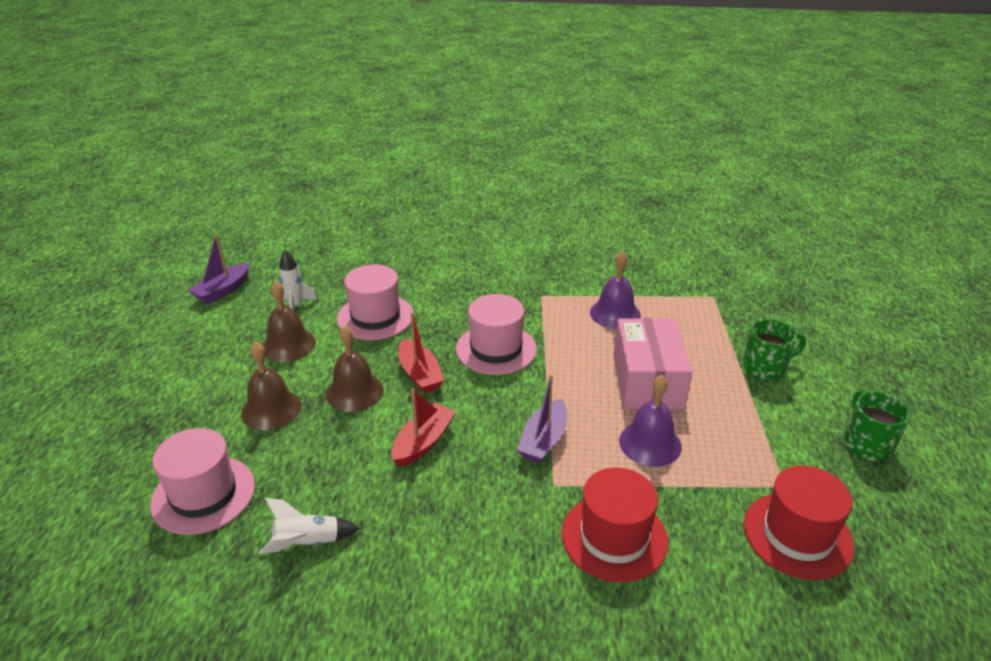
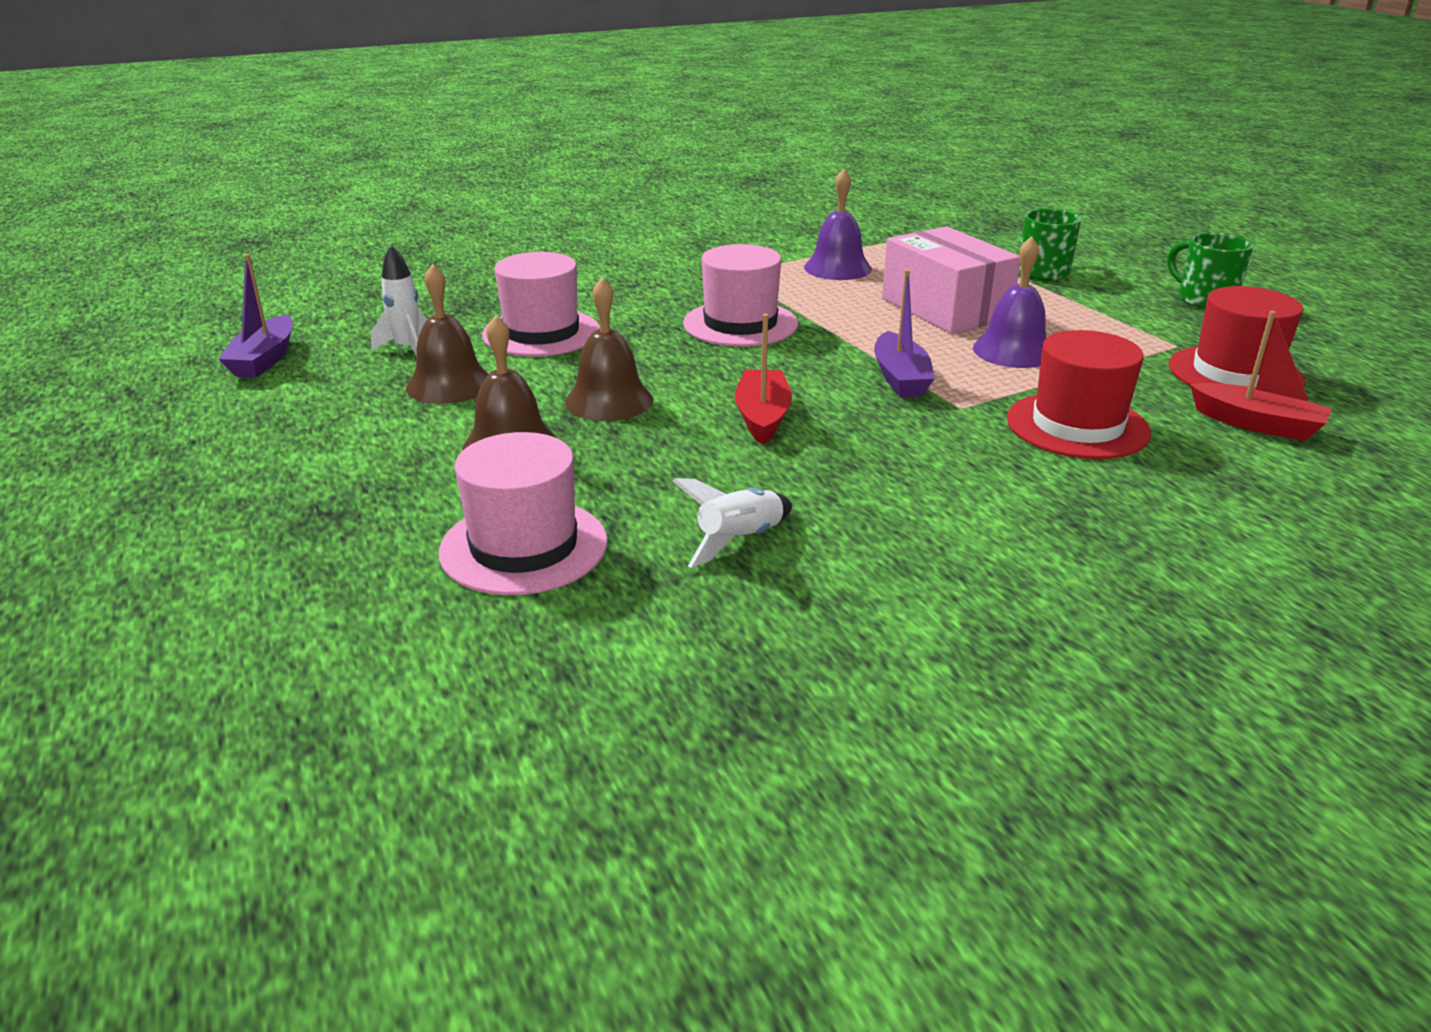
camera: 30 degrees left, 5 degrees down
red boat [399,312,444,393] -> red boat moved to [1190,311,1332,441]

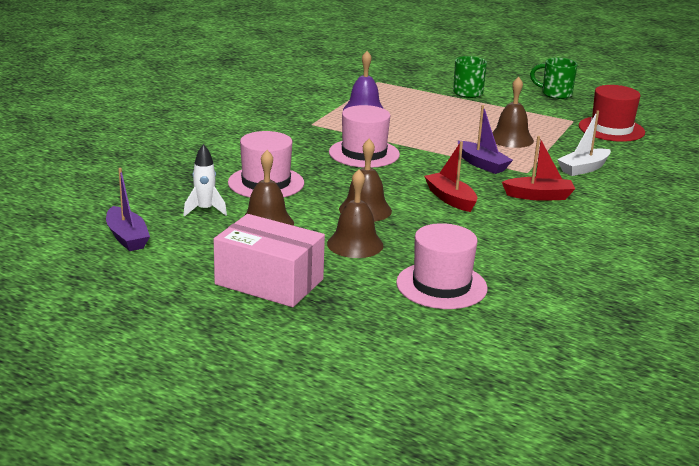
camera: 35 degrees left, 5 degrees down
white rocket [672,478,792,568] -> none
pink box [882,226,1020,334] -> pink box moved to [214,214,325,307]
purple bell [973,236,1047,368] -> brown bell [492,77,534,148]
red hat [1007,330,1151,459] -> white boat [557,110,611,176]
red boat [1190,311,1332,441] -> red boat moved to [502,136,575,201]

